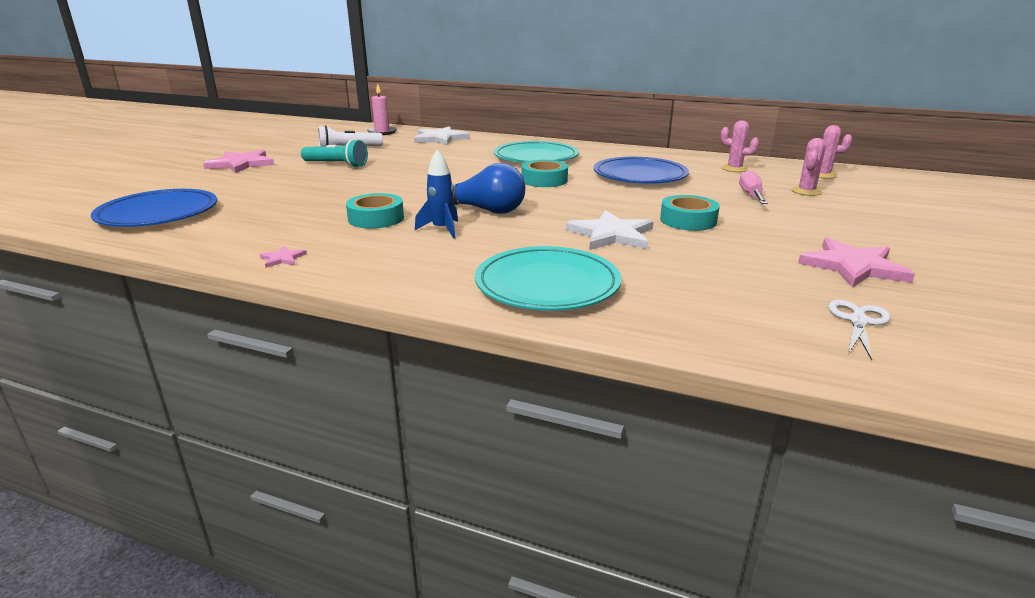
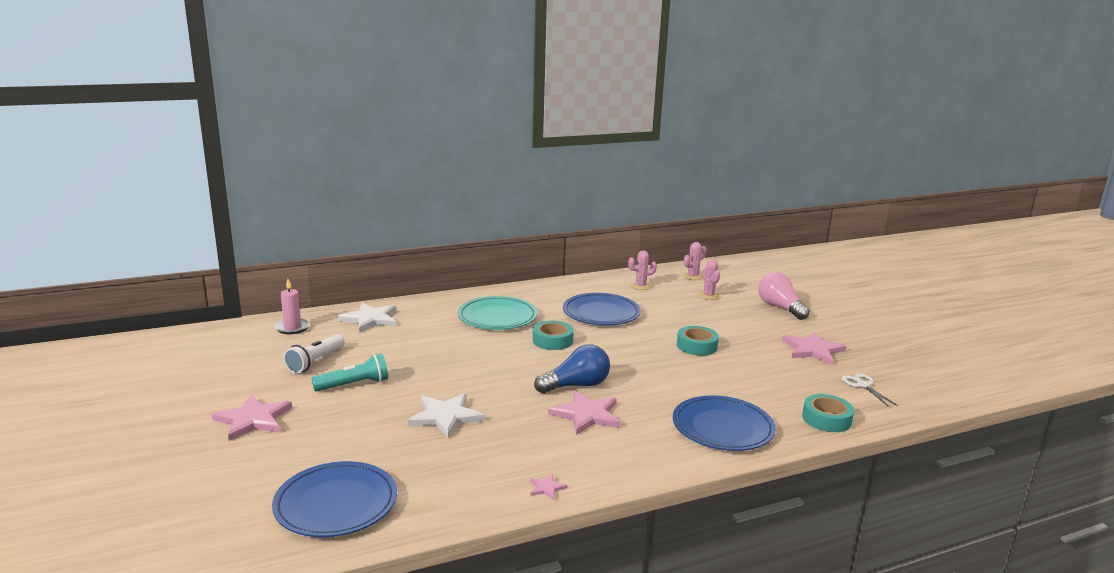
camera: 45 degrees left, 5 degrees down
turquoise tape [346,193,404,229] -> turquoise tape moved to [802,394,854,432]
blue rocket [415,149,458,239] -> pink star [548,391,621,435]
turquoise plate [475,246,621,311] -> blue plate [673,395,776,451]
white star [565,210,654,250] -> white star moved to [408,393,484,438]
pink screwdriver [739,170,768,204] -> none
none -> pink light bulb [758,272,810,320]

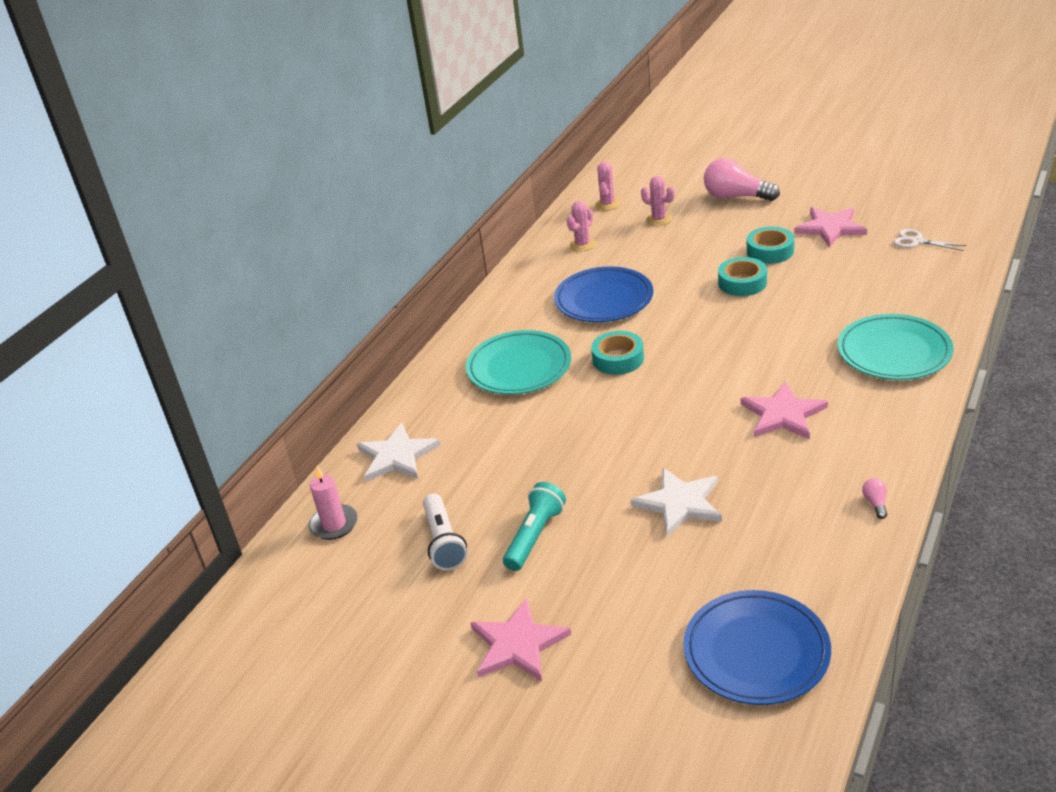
camera: 35 degrees left, 15 degrees up
pink star [530,474,568,500] -> pink light bulb [862,478,887,519]
blue light bulb [534,344,610,394] -> none
blue plate [673,395,776,451] -> turquoise plate [837,314,953,380]
turquoise tape [802,394,854,432] -> turquoise tape moved to [747,227,794,264]

